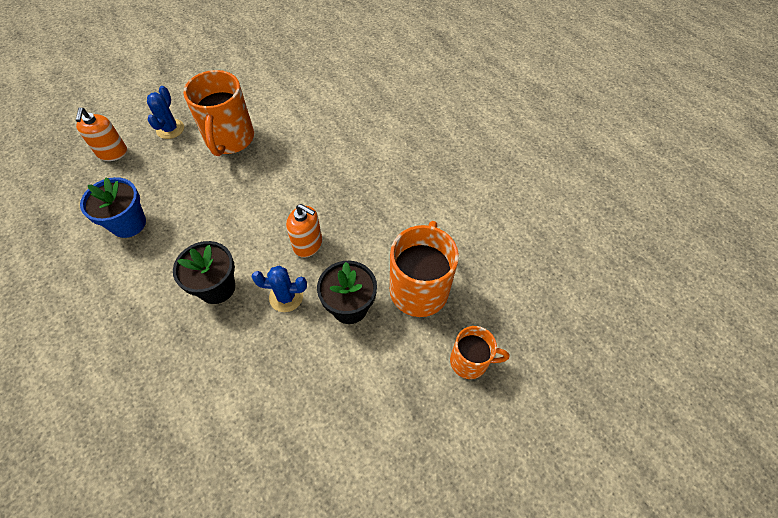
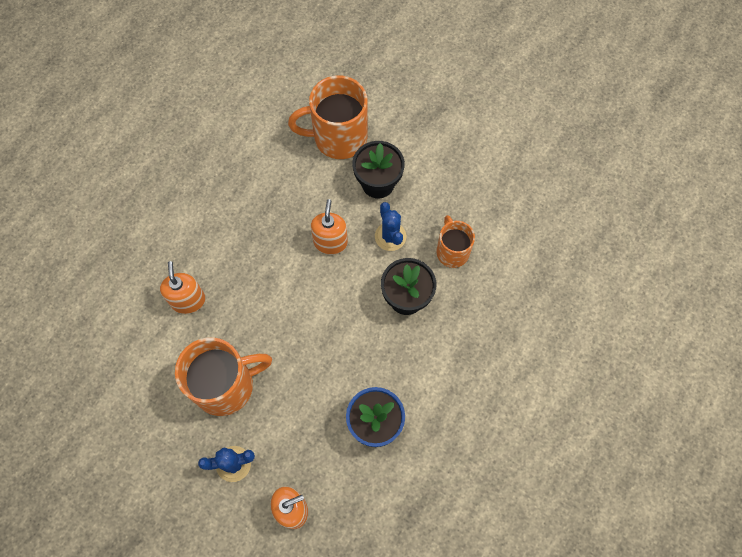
camera: 110 degrees left, 10 degrees up
orange mug [450,326,509,379] -> orange mug moved to [436,215,475,268]
none -> orange soap dispenser [160,261,206,314]

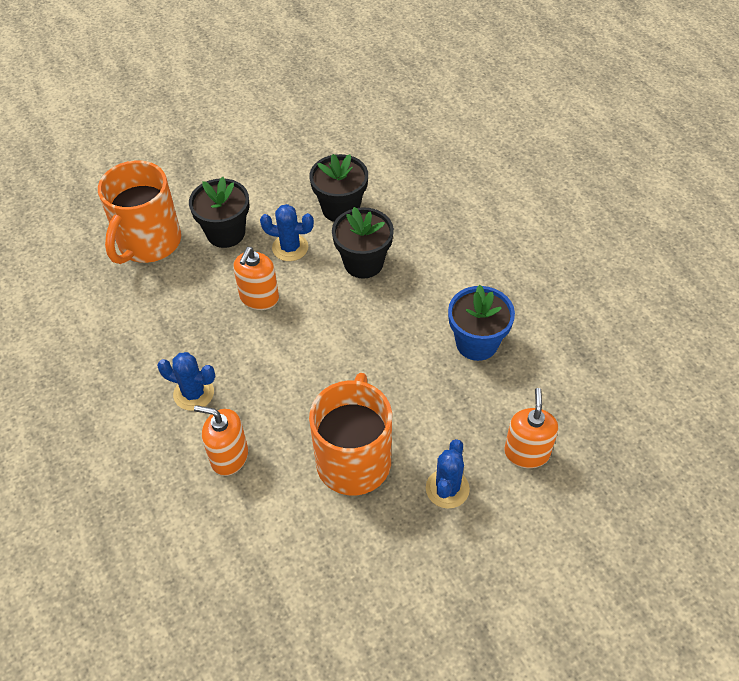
camera: 60 degrees left, 15 degrees down
orange soap dispenser [311,199,348,255] -> orange soap dispenser turned 105 degrees counterclockwise [233,247,279,310]
orange mug [436,215,475,268] -> black flower pot [309,154,368,222]
none -> blue cactus [157,352,215,411]

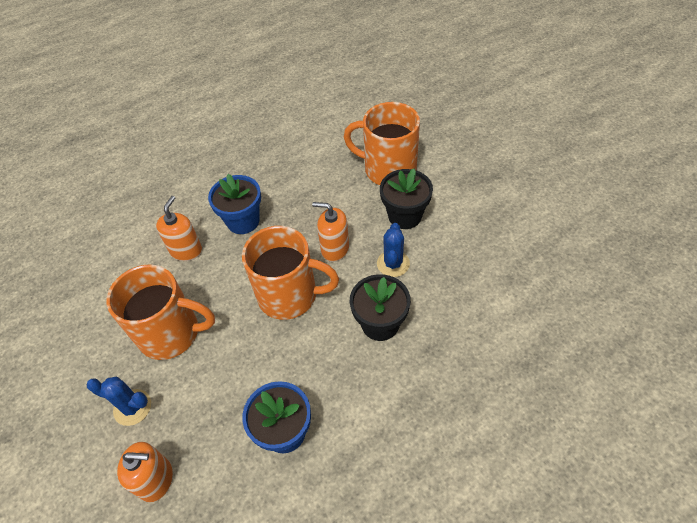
camera: 90 degrees right, 0 degrees up
blue cactus [157,352,215,411] -> blue flower pot [208,174,261,234]
black flower pot [309,154,368,222] -> none
none -> orange mug [242,226,339,320]

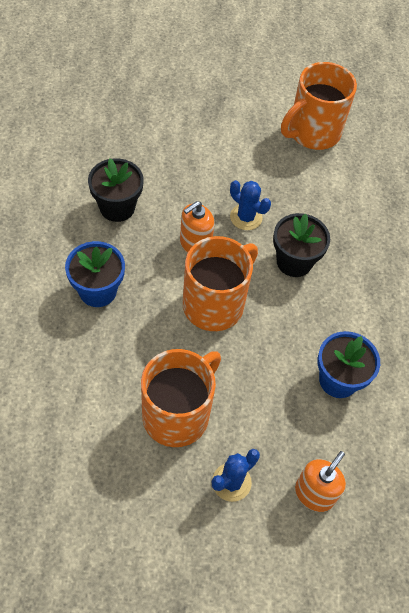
camera: 65 degrees left, 5 degrees up
orange soap dispenser [156,196,202,261] -> none
orange mug [344,102,420,185] -> orange mug moved to [281,62,357,150]
black flower pot [380,168,433,229] -> black flower pot moved to [88,158,144,222]

